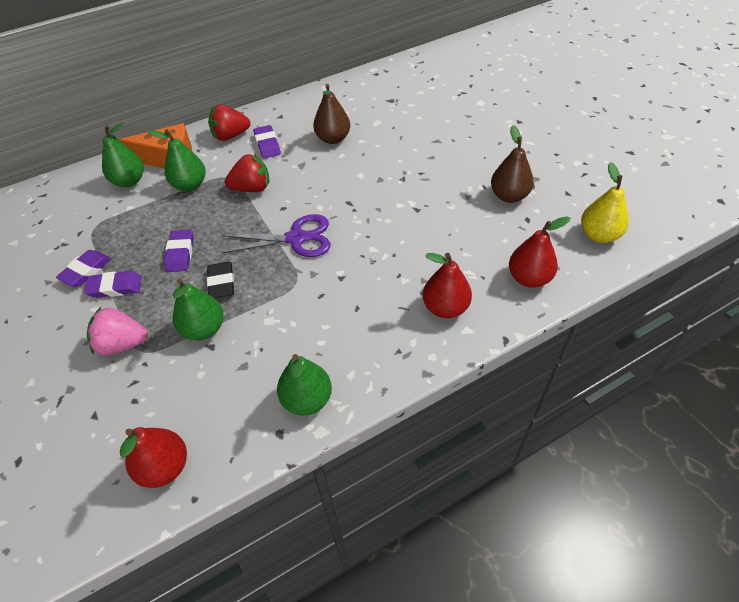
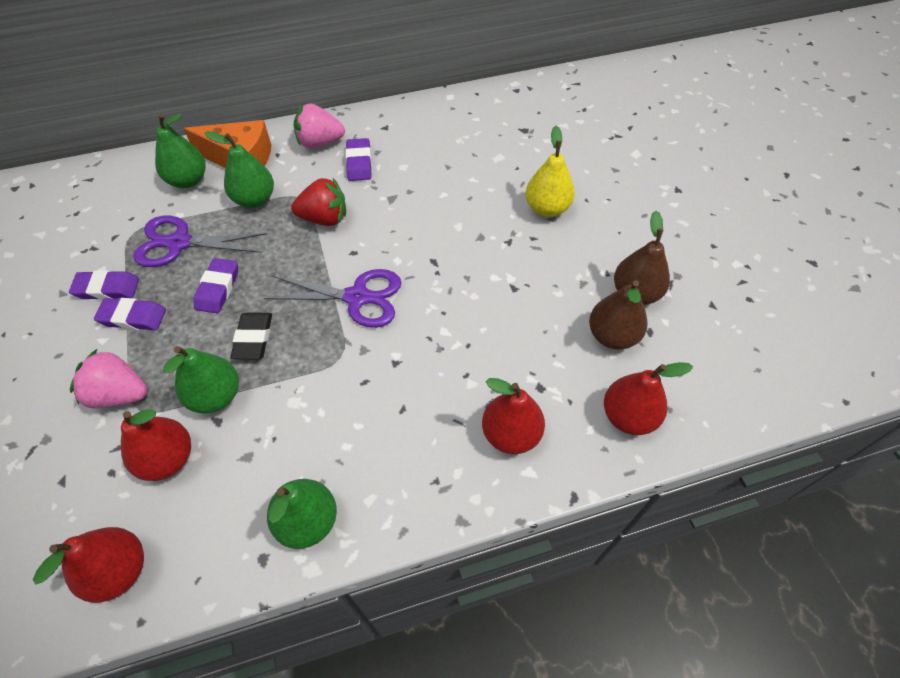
camera: 10 degrees right, 5 degrees up
purple eraser [56,250,111,287] -> purple eraser turned 45 degrees clockwise [69,270,139,300]
red strawberry [208,104,250,141] -> pink strawberry [294,103,345,149]
brown pear [313,84,350,144] -> brown pear moved to [589,280,648,350]
yellow pear [581,162,629,243] -> yellow pear moved to [526,126,575,217]
none -> red pear [121,409,191,481]
none -> purple scissors [133,216,267,267]

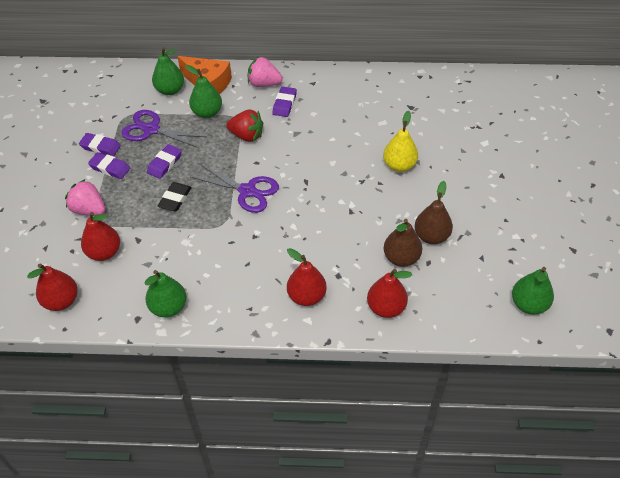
camera: 20 degrees right, 5 degrees down
green pear [163,346,239,413] -> green pear moved to [512,267,554,314]

